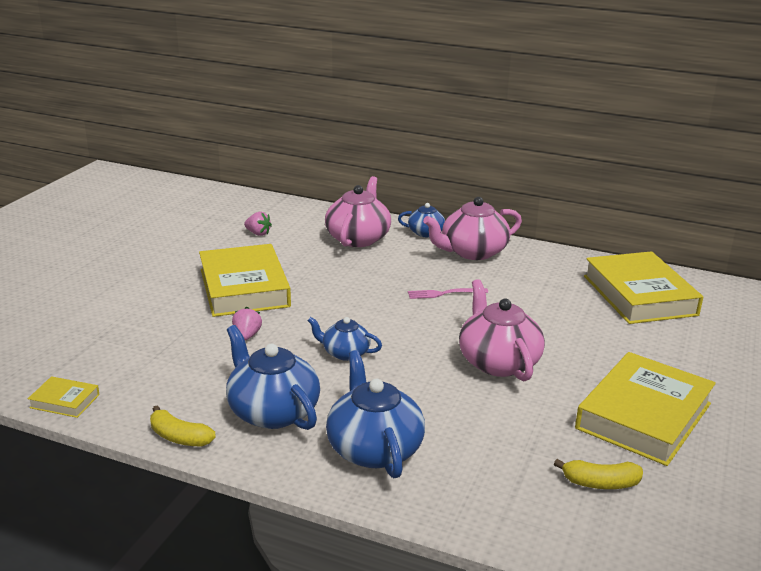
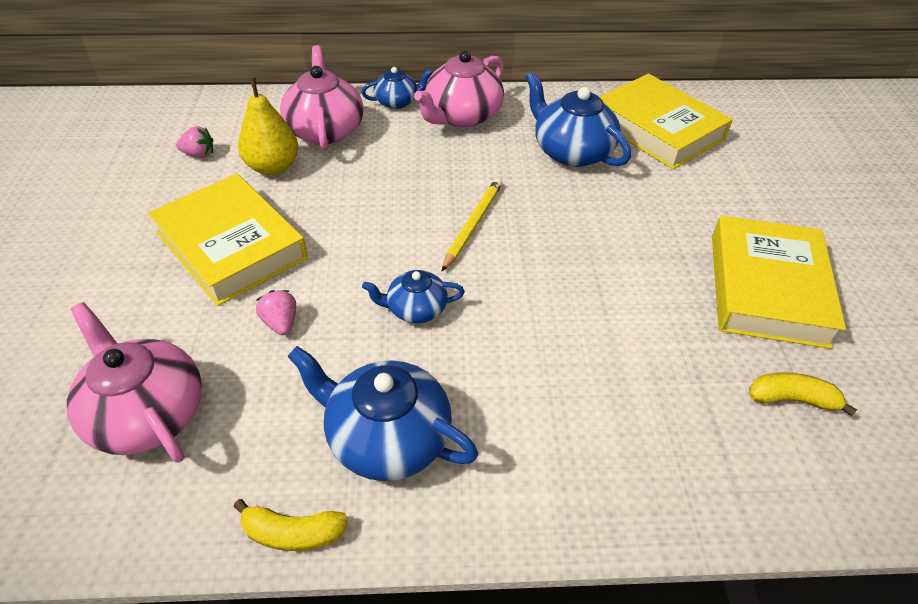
camera: 25 degrees left, 20 degrees up
yellow book [28,376,100,418] -> none
blue teapot [326,350,425,478] -> blue teapot moved to [525,72,631,167]
pink fork [408,288,488,299] -> none
pink teapot [459,279,545,381] -> pink teapot moved to [67,302,202,462]
yellow banana [554,459,643,489] -> yellow banana turned 150 degrees counterclockwise [749,372,857,416]
none -> yellow pear [238,77,298,175]
none -> yellow pencil [442,178,503,271]

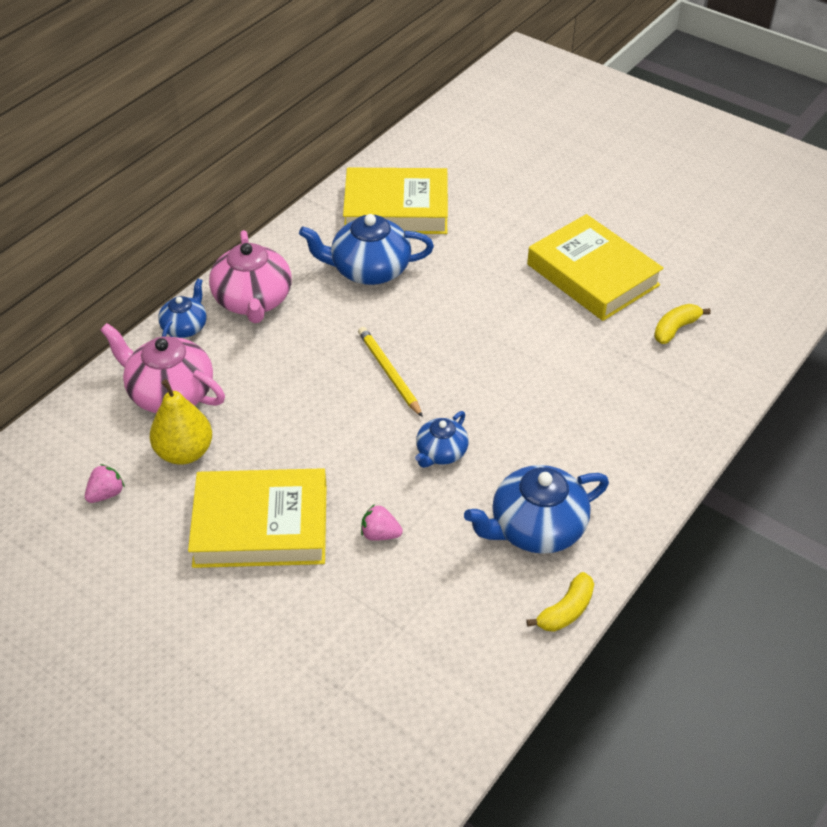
camera: 50 degrees left, 0 degrees up
pink teapot [67,302,202,462] -> none

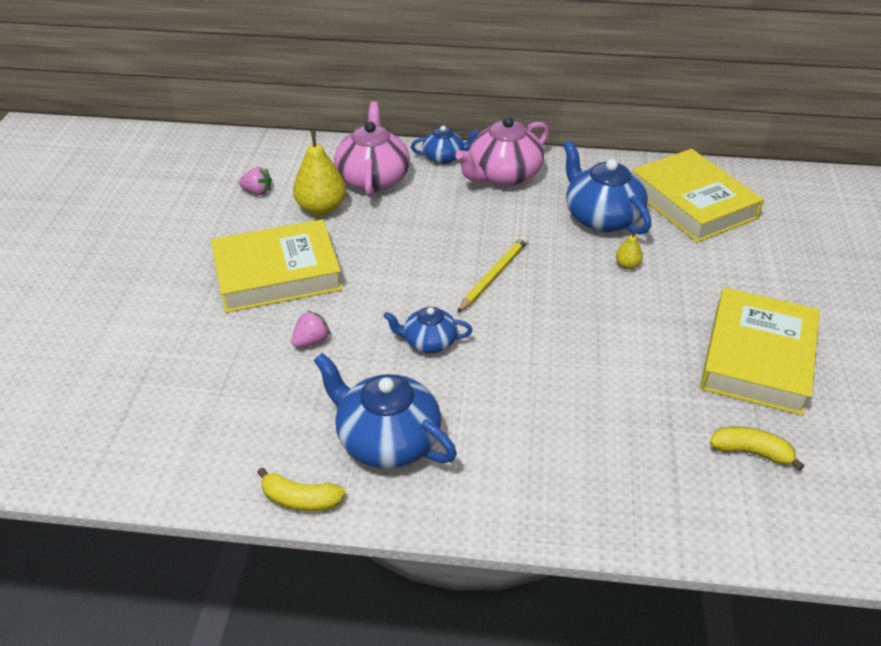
camera: 60 degrees right, 5 degrees down
yellow book [188,468,327,568] -> yellow book turned 75 degrees counterclockwise [211,219,343,313]
pink strawberry [361,504,403,541] -> pink strawberry turned 60 degrees clockwise [291,311,330,348]
none -> yellow pear [616,231,643,269]

